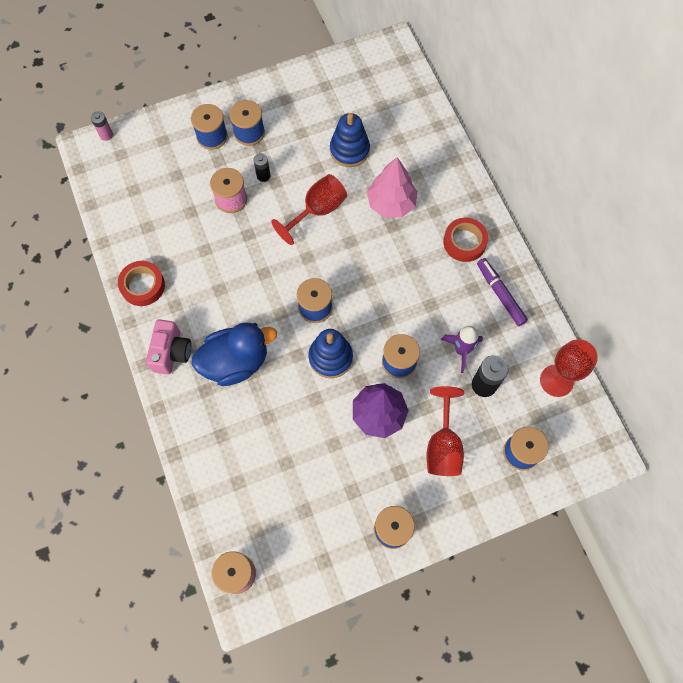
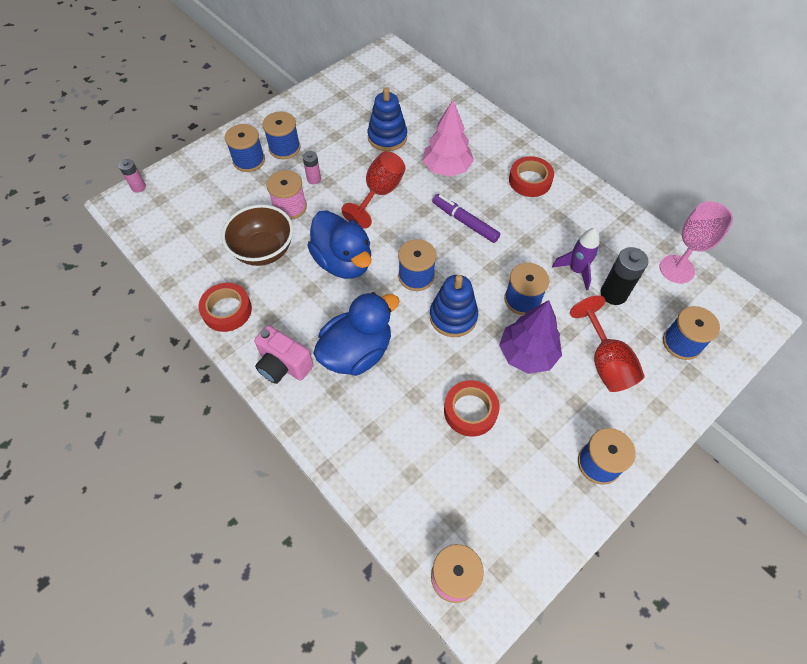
camera: 20 degrees left, 10 degrees down
pink camera [146,319,191,375] -> pink camera turned 135 degrees clockwise [254,325,314,384]
black battery [254,153,270,182] -> pink battery [303,151,321,184]
purple marker [477,258,528,326] -> purple marker moved to [432,194,500,243]
red goblet [540,339,598,397] -> pink goblet [660,201,733,283]
none -> brown bowl [222,204,293,266]
none -> blue duck [307,210,371,279]
none -> red tape [444,380,500,437]

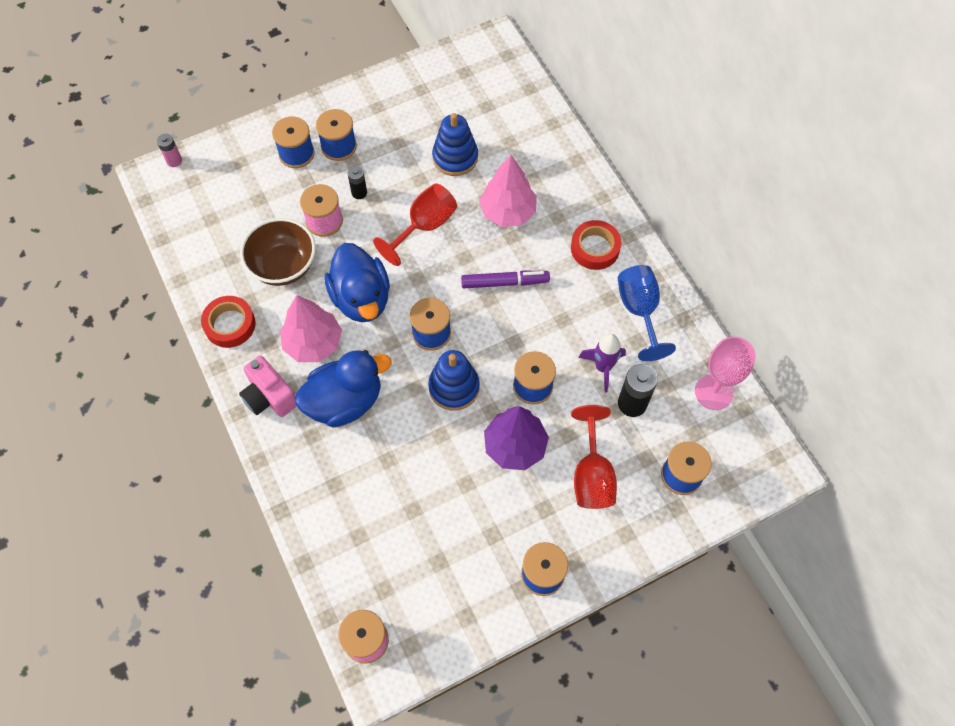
camera: 15 degrees right, 5 degrees up
pink battery [303,151,321,184] -> black battery [347,166,367,199]
purple marker [432,194,500,243] -> purple marker turned 120 degrees clockwise [461,271,550,288]
red tape [444,380,500,437] -> none
none -> pink tree [280,295,342,362]
none -> blue goblet [618,265,676,361]

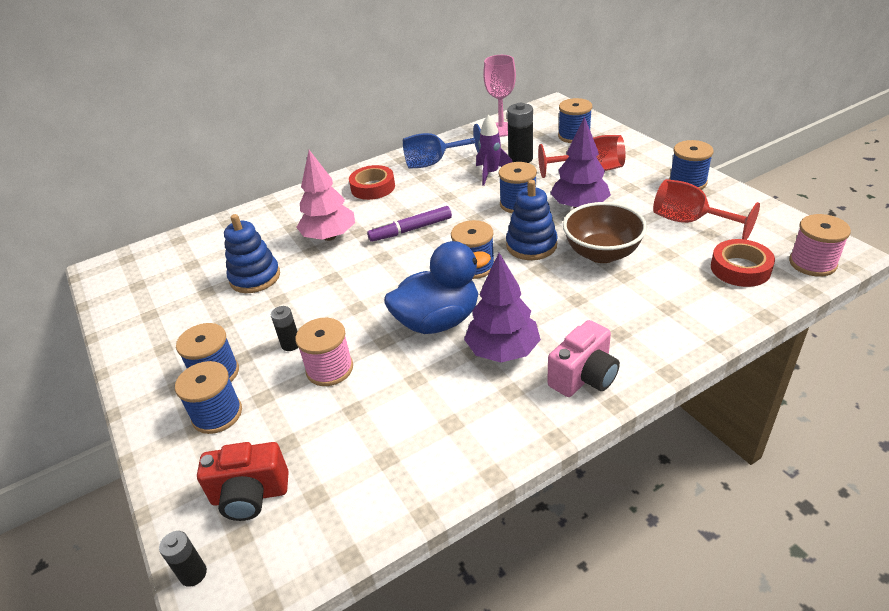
camera: 90 degrees left, 25 degrees down
pink battery [157,134,182,167] -> black battery [159,531,207,587]
red tape [201,296,256,348] -> red tape moved to [711,239,775,287]
brown bowl [240,218,316,286] -> brown bowl moved to [563,202,647,263]
pink tree [280,295,342,362] -> purple tree [464,253,541,363]
blue duck [295,350,392,427] -> none
red goblet [373,183,457,266] -> red goblet moved to [653,179,760,240]
purple marker [461,271,550,288] -> purple marker turned 105 degrees counterclockwise [367,206,452,242]
none -> red camera [197,442,289,521]

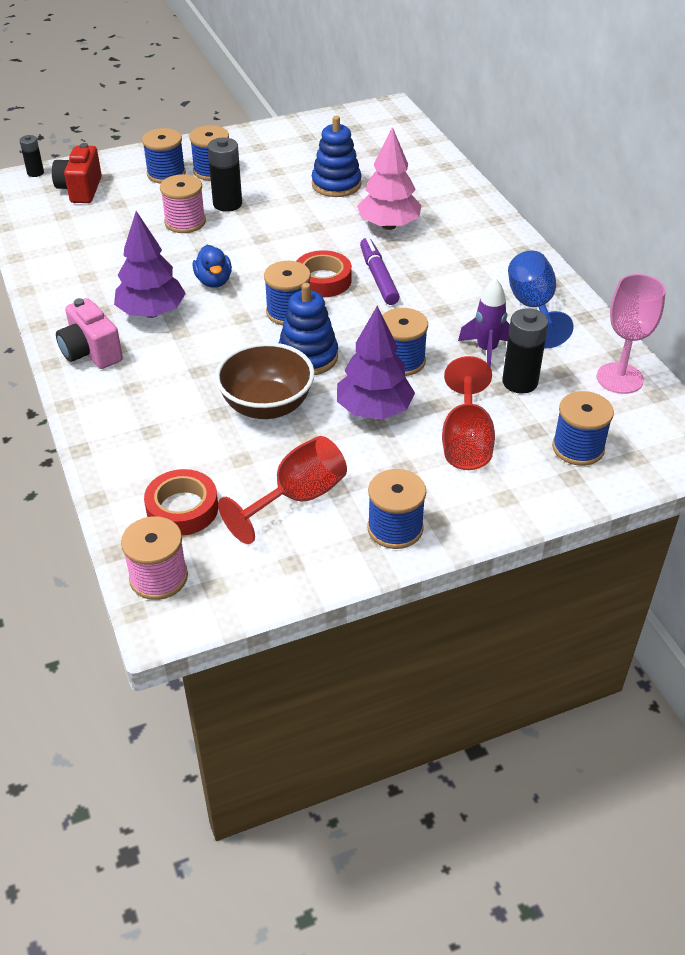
camera: 95 degrees right, 5 degrees up
black battery [271,306,298,351] -> black battery [208,138,242,212], size x1.69
red tape [349,165,395,200] -> red tape moved to [296,250,352,297]
blue duck [384,241,491,334] -> blue duck [193,245,232,288], size x0.55

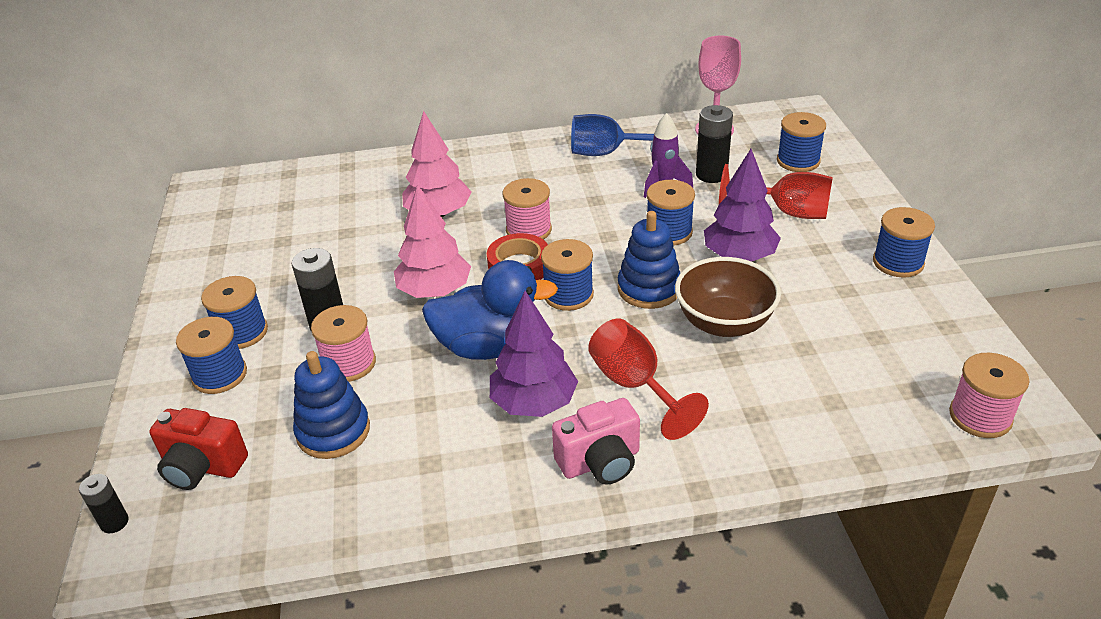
camera: 75 degrees left, 5 degrees down
red tape [144,469,218,536] -> none
blue duck [193,245,232,288] -> blue duck [422,260,558,360], size x1.83
red goblet [218,436,347,544] -> red goblet moved to [588,319,709,440]
blue stacking toy [312,116,361,197] -> blue stacking toy moved to [293,351,370,459]
purple marker [360,237,400,305] -> pink spool [503,178,552,240]
none -> pink tree [394,184,471,298]

